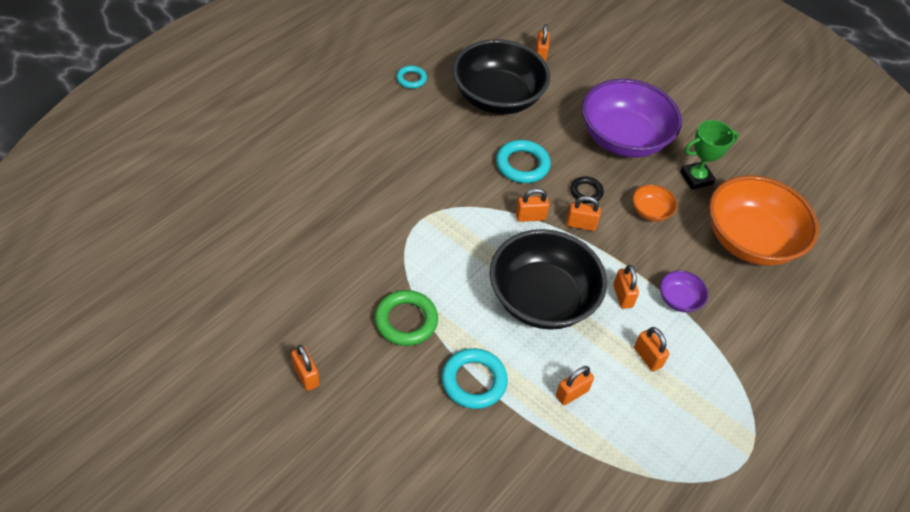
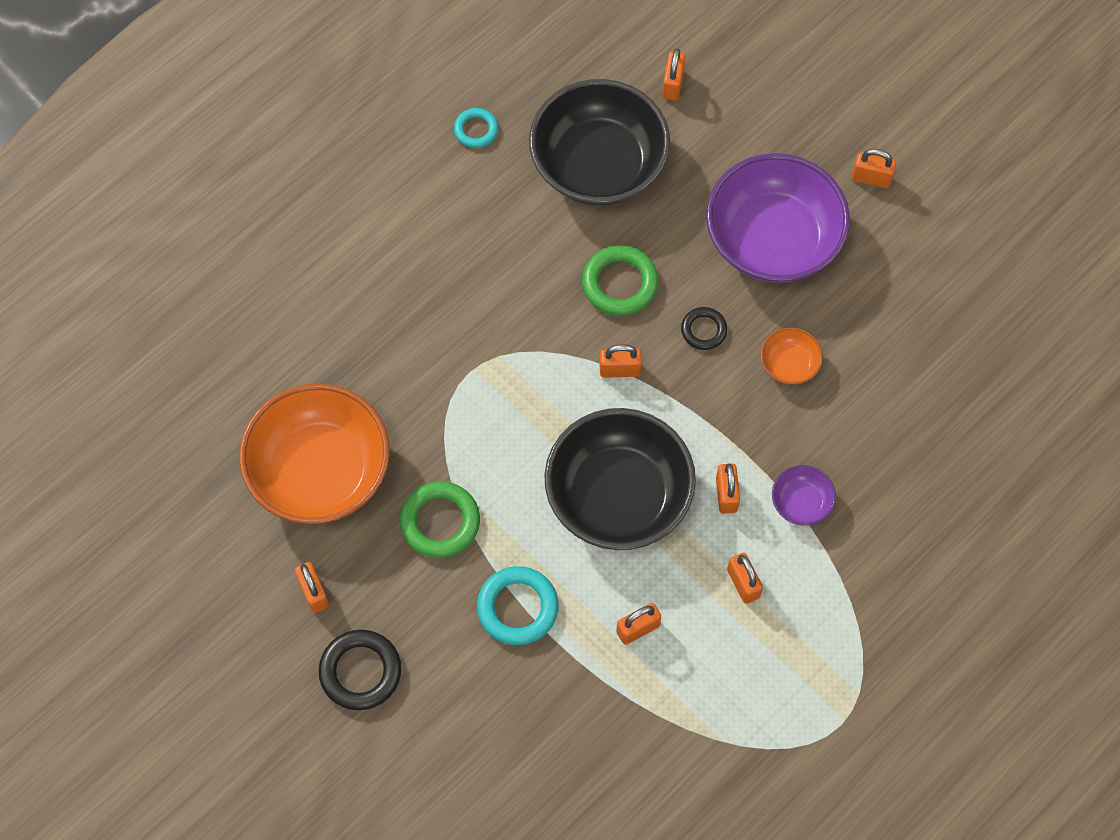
camera: 10 degrees right, 15 degrees up
turquoise ring [496,140,551,183] -> green ring [582,245,659,316]
orange padlock [566,196,601,231] -> orange padlock moved to [852,149,896,188]
green trophy [680,120,739,190] -> none
orange bowl [709,175,819,266] -> orange bowl moved to [239,383,390,524]
none -> black ring [318,630,401,710]

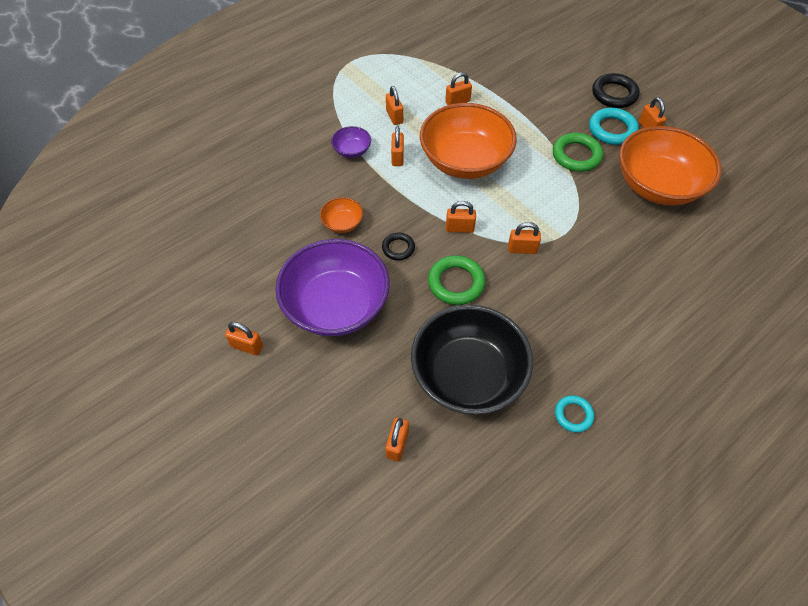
camera: 175 degrees left, 10 degrees down
turquoise ring [477,566,559,645] -> turquoise ring moved to [589,108,639,145]
black bowl [544,408,696,550] -> orange bowl [420,103,517,179]
none -> orange padlock [508,222,541,254]

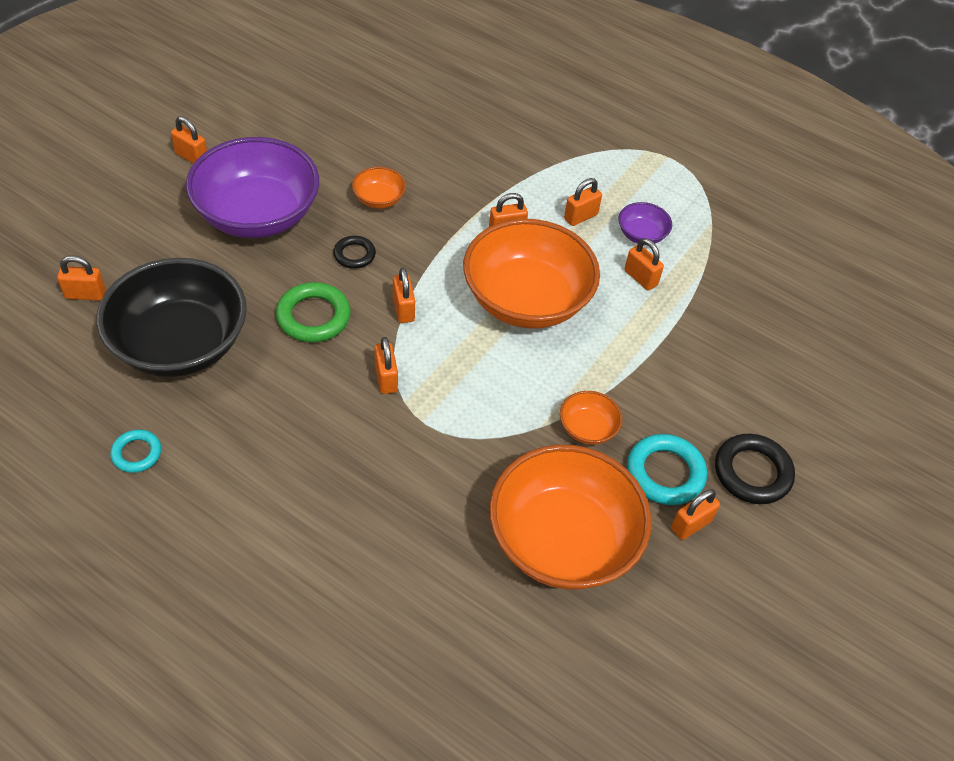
camera: 70 degrees right, 5 degrees down
orange padlock [225,322,263,356] -> orange padlock turned 60 degrees counterclockwise [171,116,207,164]
purple bowl [331,126,371,158] -> purple bowl moved to [618,202,672,245]
green ring [553,133,603,172] -> orange bowl [560,391,623,445]

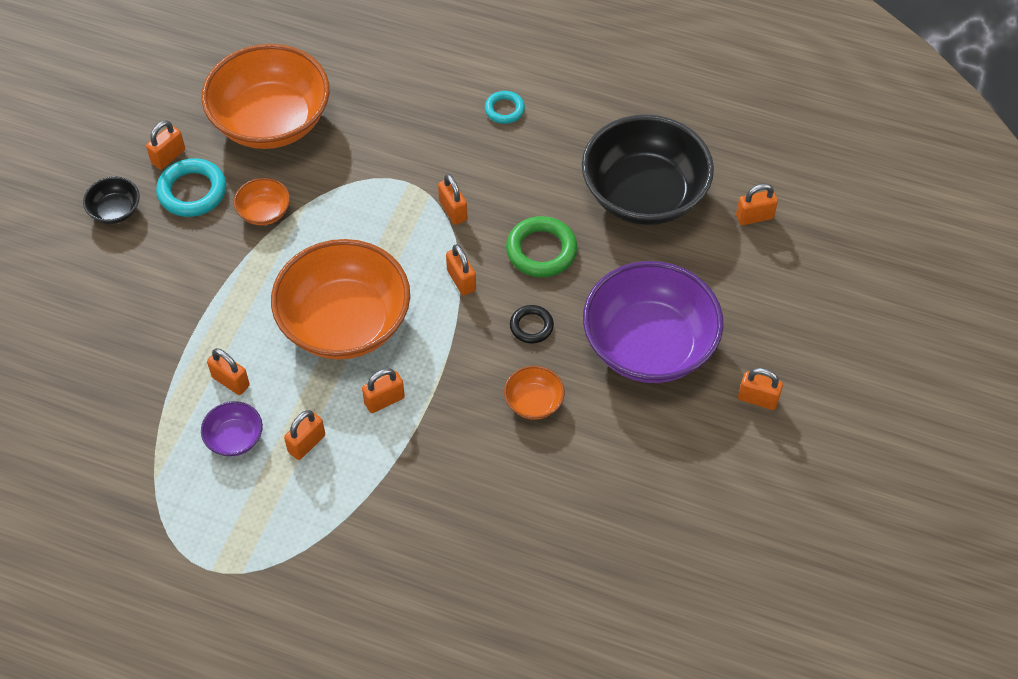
camera: 170 degrees right, 5 degrees up
turquoise ring [110,429,161,473] -> turquoise ring moved to [485,91,525,124]
black ring [715,434,795,504] -> black bowl [83,176,140,224]

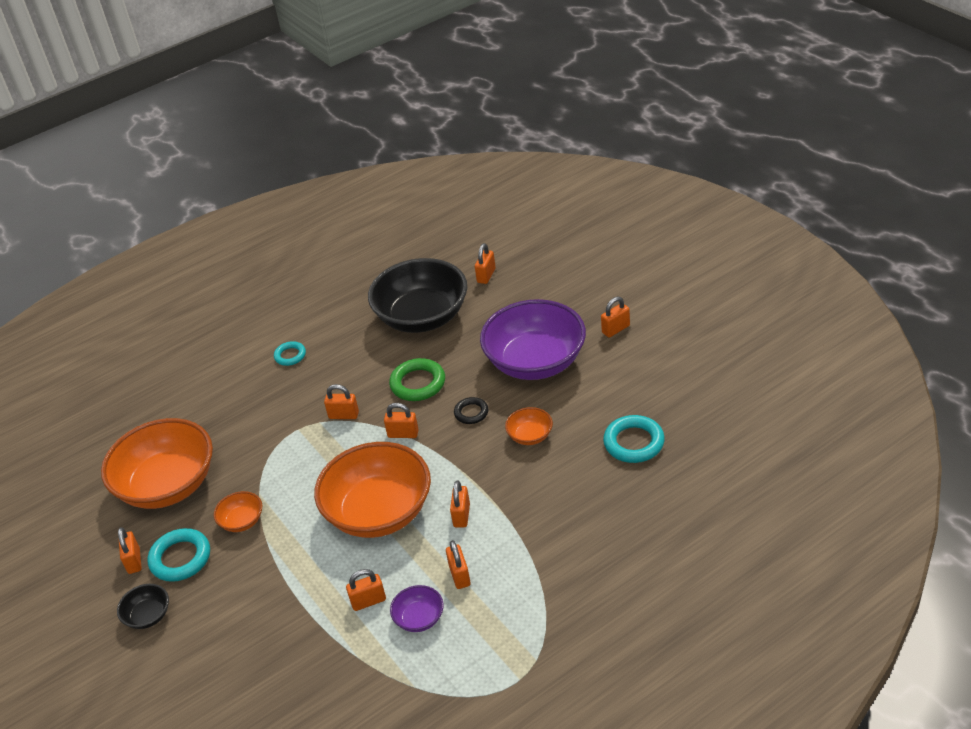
camera: 50 degrees left, 15 degrees down
none -> turquoise ring [603,415,665,463]

